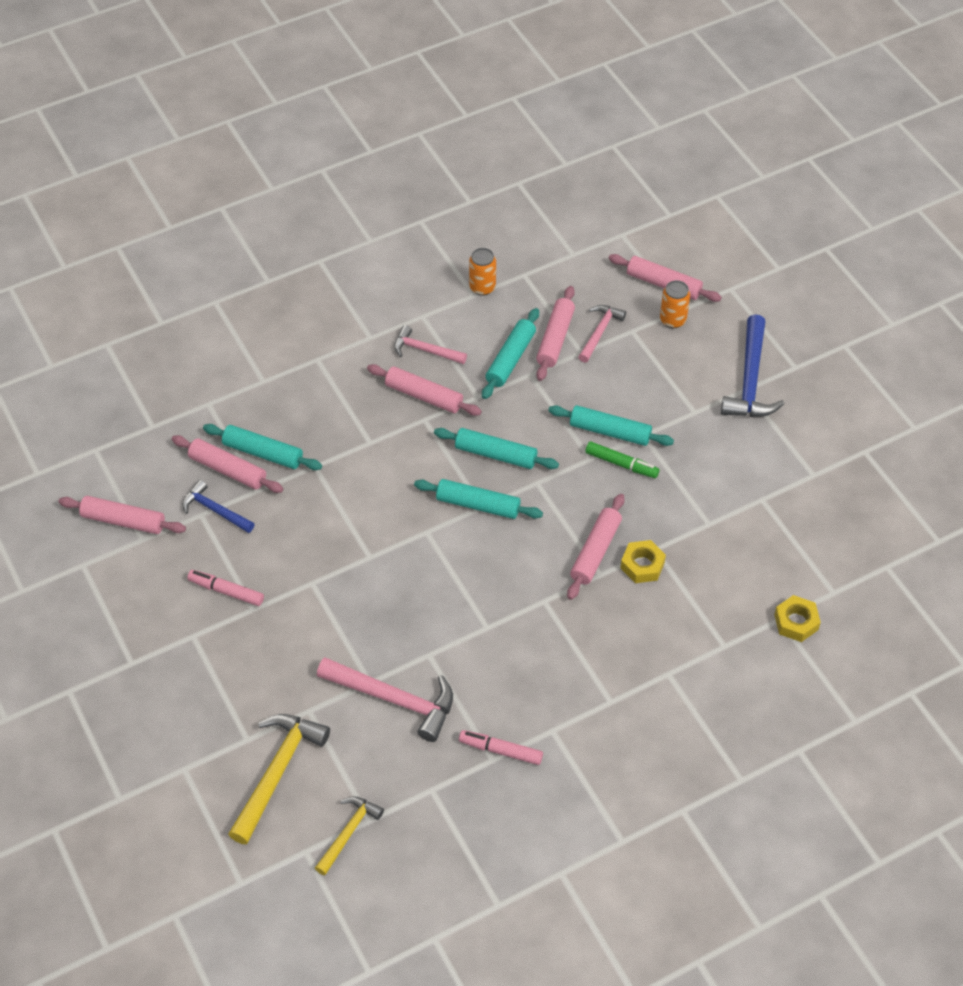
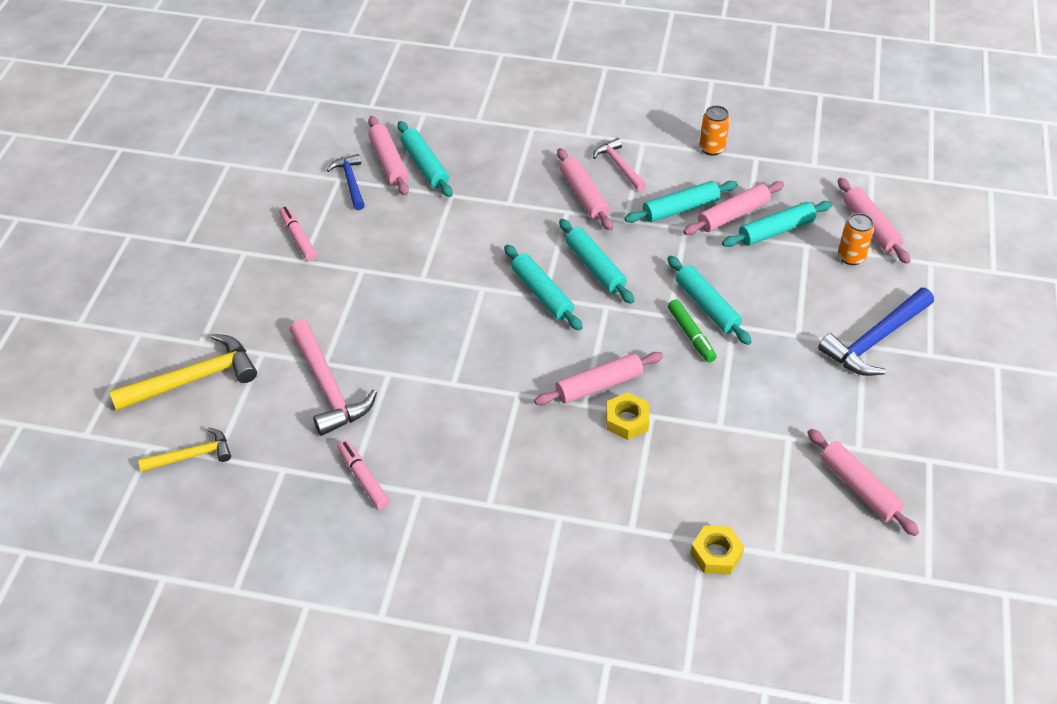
camera: 40 degrees right, 5 degrees down
pink rolling pin [59,496,186,534] -> pink rolling pin moved to [807,429,919,536]
pink hammer [578,305,626,363] -> turquoise rolling pin [722,201,832,247]

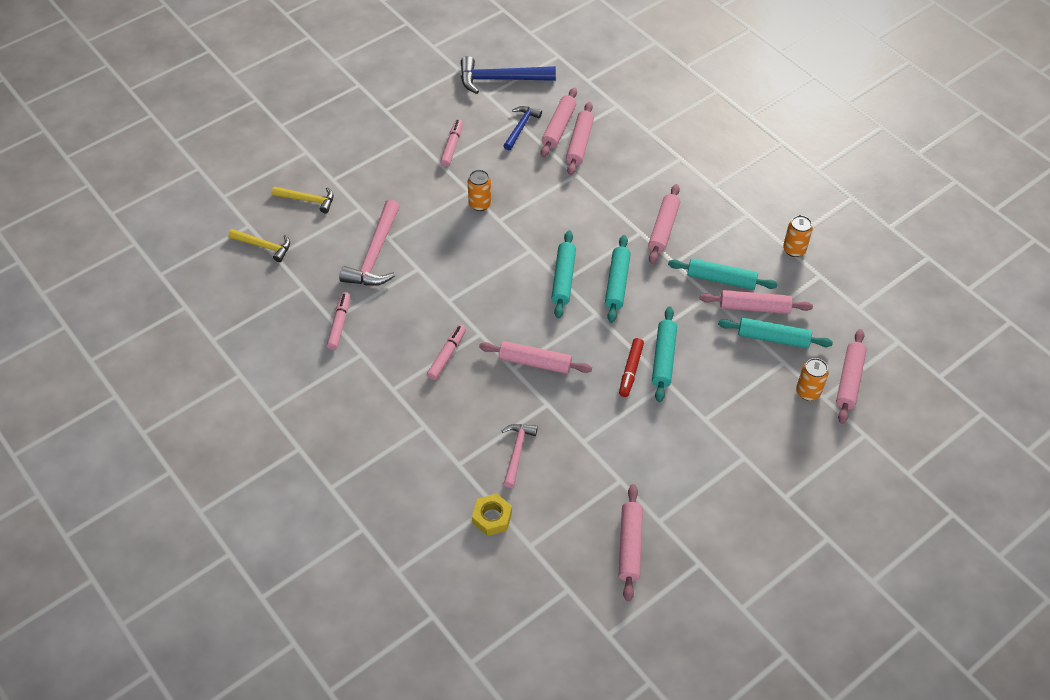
camera: 40 degrees right, 5 degrees up
yellow hammer [109,334,257,411] -> yellow hammer [272,187,334,213], size x0.60
turquoise rolling pin [398,121,453,197] -> pink rolling pin [566,102,594,176]
pink hammer [593,138,646,191] -> pink hammer moved to [502,424,538,488]
yellow nut [606,392,649,440] -> none
green marker [668,299,716,363] -> red marker [619,338,644,397]
blue hammer [818,288,934,376] -> blue hammer moved to [461,56,556,94]
none -> pink marker [427,324,466,380]
none -> orange can [468,170,492,211]

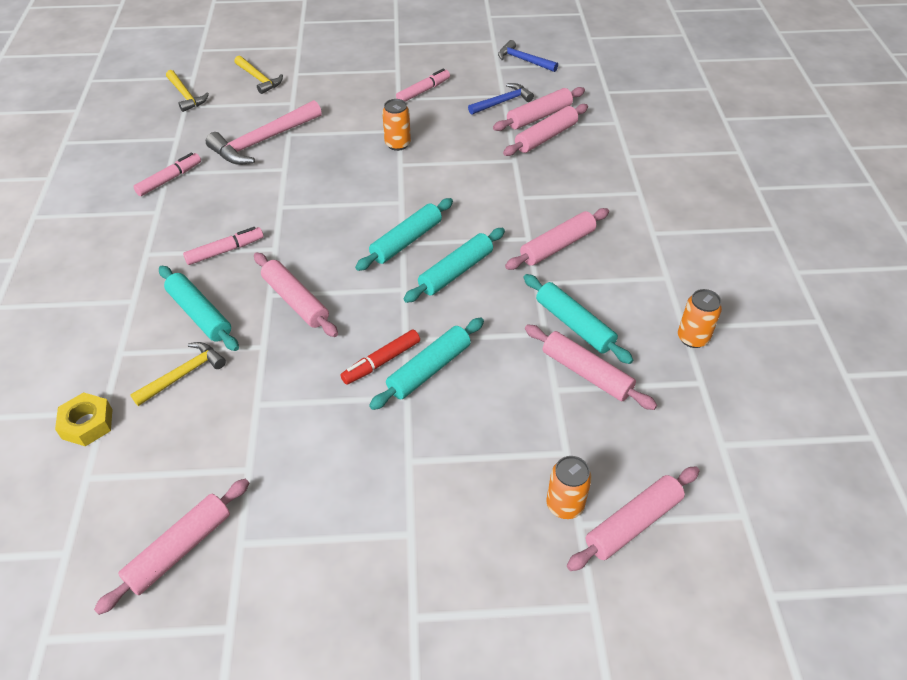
camera: 35 degrees right, 5 degrees down
blue hammer [461,56,556,94] -> blue hammer [498,40,558,72], size x0.60
pink hammer [502,424,538,488] -> yellow hammer [130,342,226,406]
turquoise rolling pin [718,318,833,349] -> turquoise rolling pin moved to [159,266,239,351]

